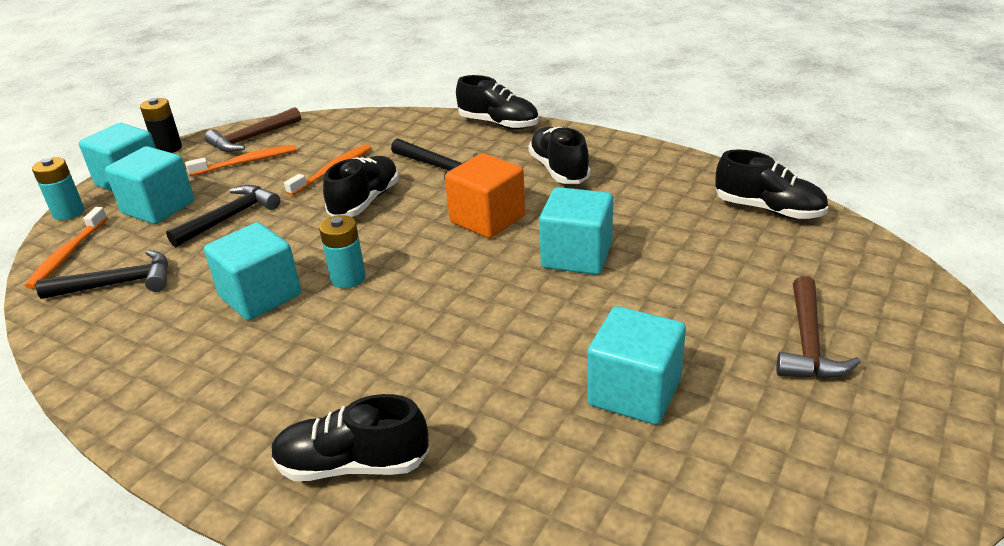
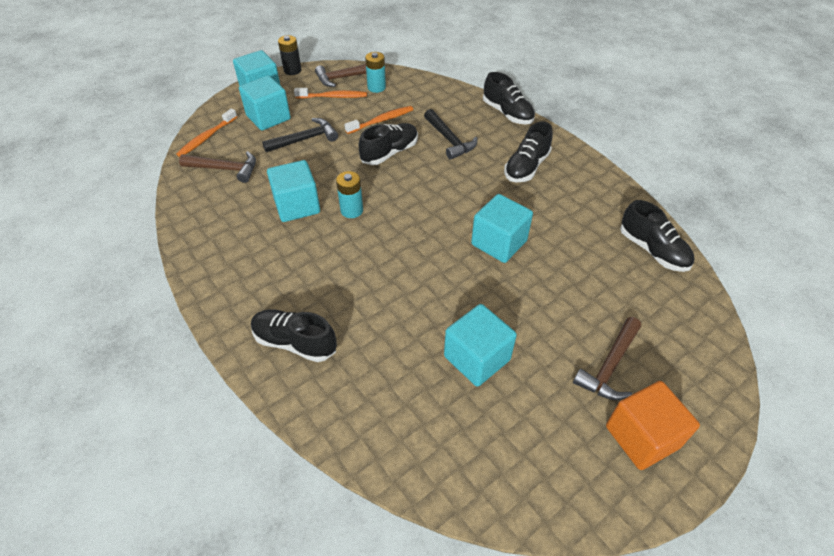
camera: 20 degrees right, 15 degrees up
turquoise battery [32,157,84,220] -> turquoise battery moved to [365,52,386,93]
black hammer [36,250,168,299] -> brown hammer [179,151,256,183]
orange cube [445,153,525,238] -> orange cube moved to [606,381,700,470]
black shoe [528,127,591,184] -> black shoe turned 150 degrees counterclockwise [504,121,553,182]

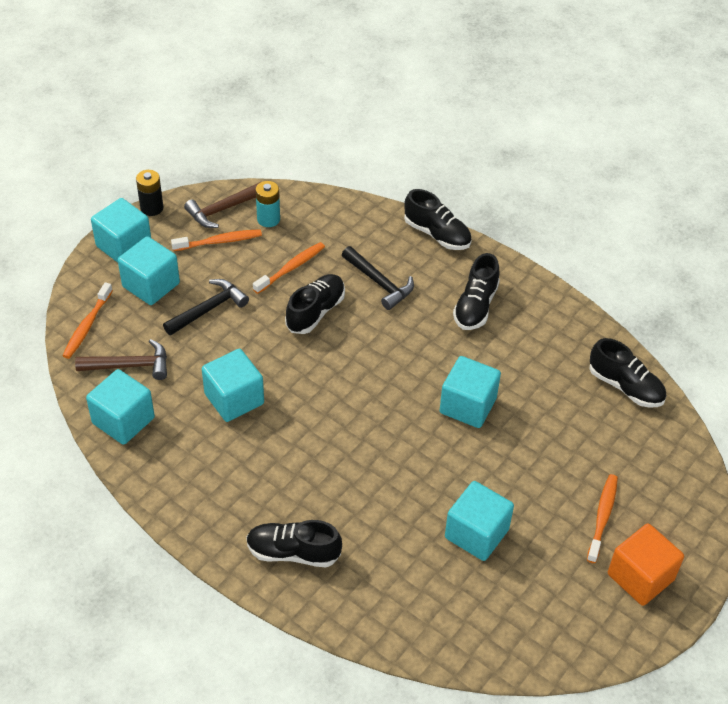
camera: 15 degrees left, 0 degrees up
turquoise battery [336,171,363,218] -> none
brown hammer [573,317,641,400] -> orange toothbrush [587,474,618,563]
none -> turquoise cube [86,369,155,445]

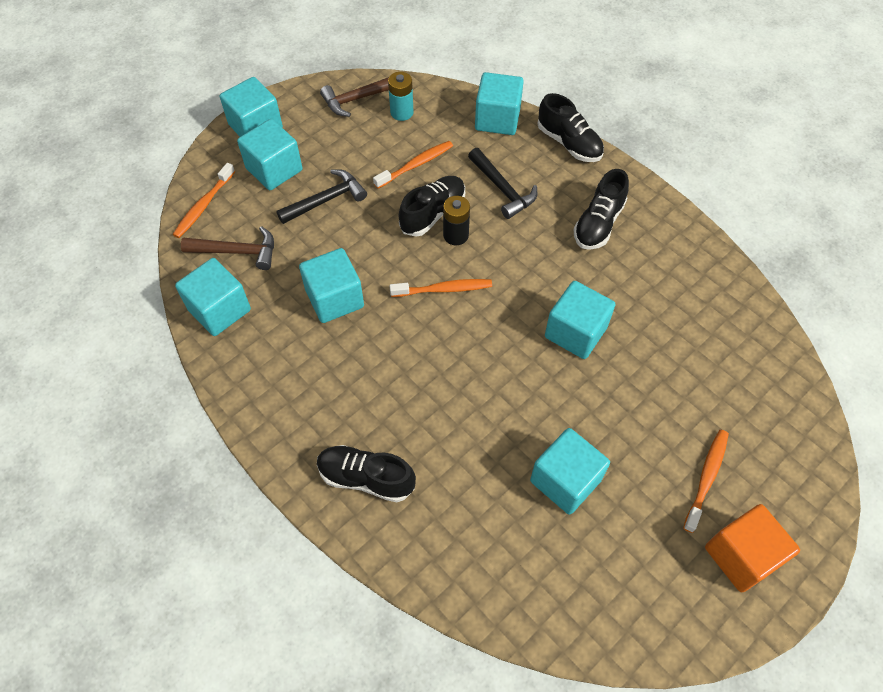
camera: 10 degrees right, 10 degrees up
black battery [136,170,163,216] -> black battery moved to [443,196,470,246]
orange toothbrush [171,229,262,251] -> orange toothbrush moved to [390,279,492,297]
black shoe [589,338,666,407] -> none
none -> turquoise cube [475,72,524,135]

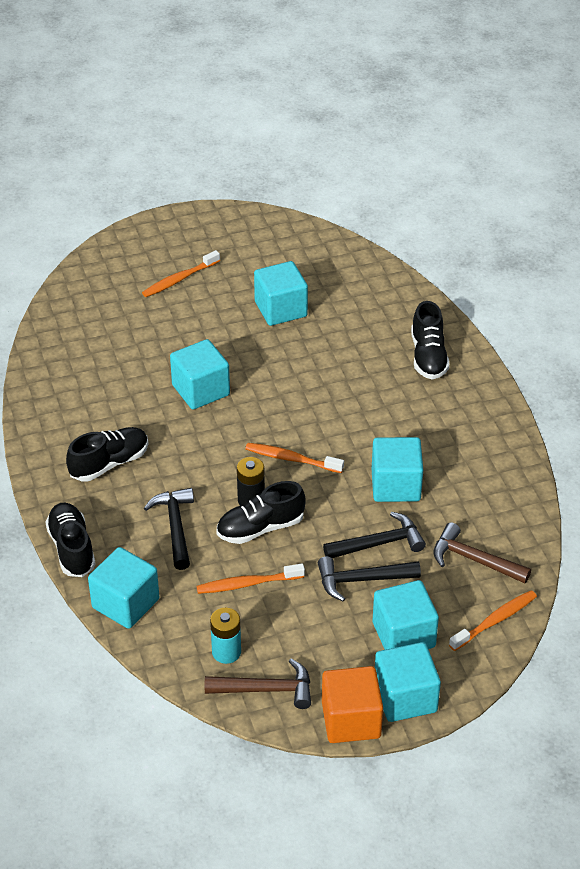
camera: 155 degrees left, 15 degrees down
turquoise cube [175,258,251,336] -> none
black shoe [317,445,416,503] -> black shoe turned 45 degrees clockwise [411,301,450,379]
orange cube [705,504,800,592] -> orange cube moved to [322,666,383,743]
none -> black hammer [323,512,426,558]

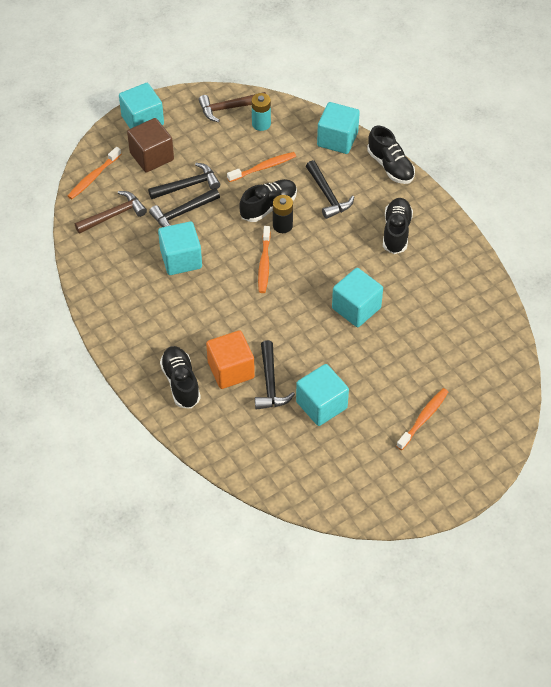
camera: 165 degrees right, 10 degrees up
black shoe [66,427,149,481] -> black shoe turned 150 degrees clockwise [383,198,413,254]
orange toothbrush [245,443,344,473] -> orange toothbrush turned 90 degrees clockwise [258,226,271,293]
orange cube [322,666,383,743] -> orange cube moved to [206,330,255,389]
turquoise cube [373,580,439,650] -> brown cube [127,118,174,173]
brown hammer [433,522,531,583] -> brown hammer turned 45 degrees counterclockwise [75,191,147,234]
none -> black hammer [255,340,295,410]

